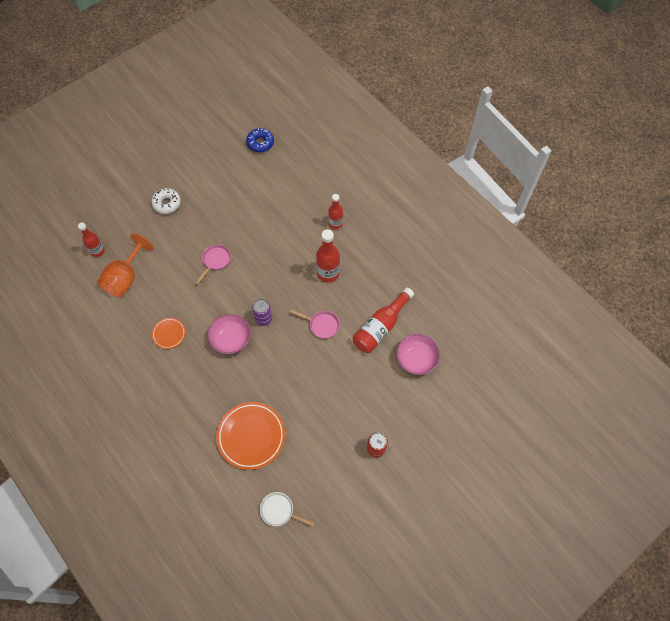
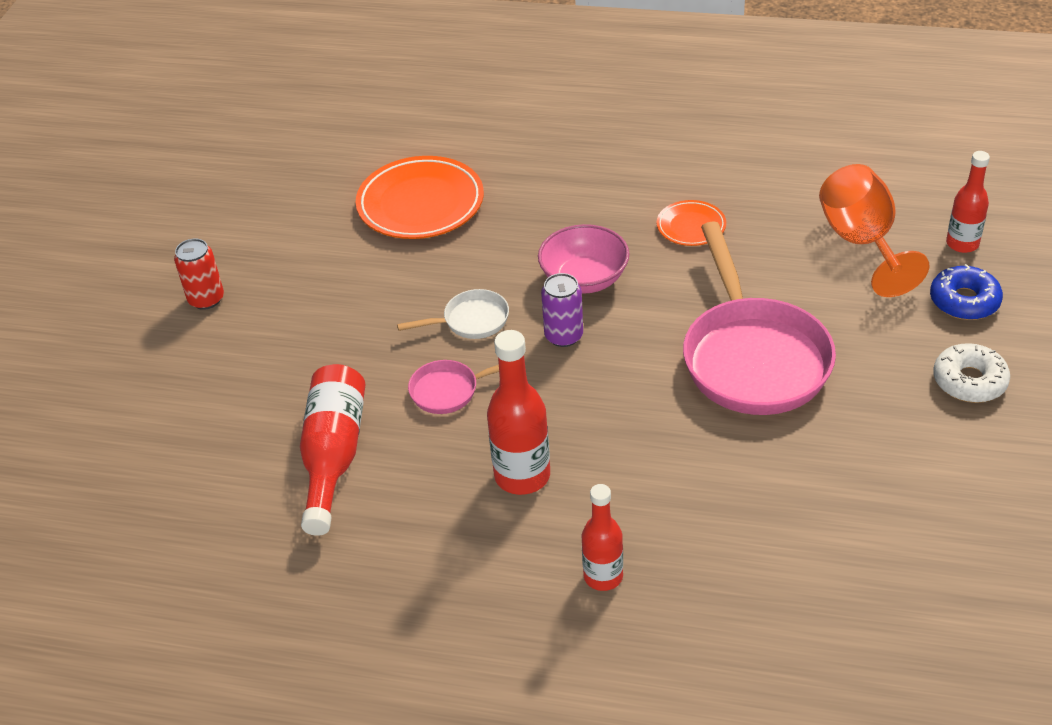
camera: 145 degrees right, 20 degrees down
pink pan [195,244,231,284] -> pink pan [683,221,836,415], size x2.18
blue donut [246,128,274,152] -> blue donut moved to [930,264,1003,320]
white pan [260,492,315,527] -> white pan moved to [397,289,509,339]
pink bowl [396,334,440,375] -> none

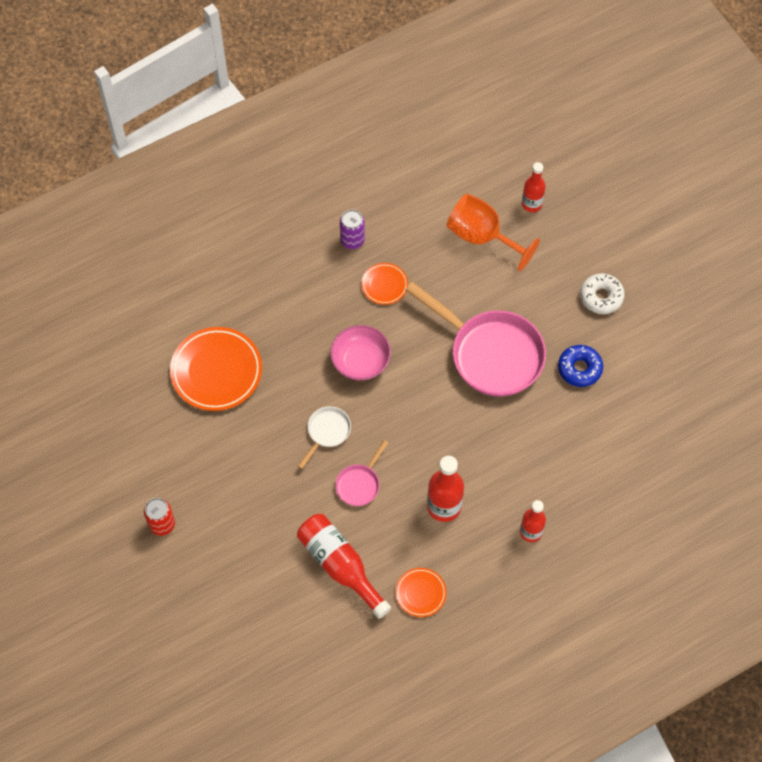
camera: 45 degrees left, 20 degrees up
purple can [541,273,583,347] -> purple can moved to [340,210,365,249]
blue donut [930,264,1003,320] -> blue donut moved to [558,345,603,387]
none -> orange plate [396,568,447,617]

